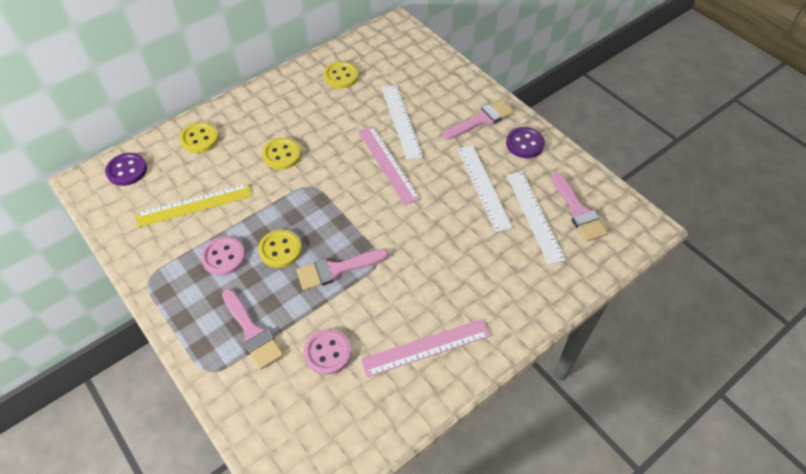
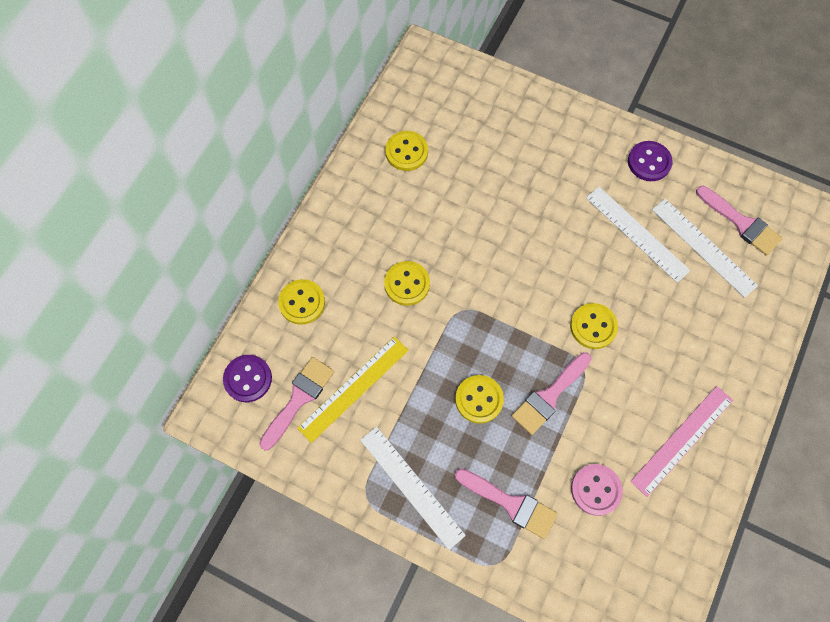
camera: 25 degrees left, 15 degrees up
pink button [201,237,245,276] -> none
pink ruler [358,126,420,205] -> none
white ruler [382,85,423,160] -> white ruler moved to [360,427,466,550]
pink brush [443,99,514,140] -> pink brush moved to [259,357,334,450]
none -> yellow button [570,303,618,349]

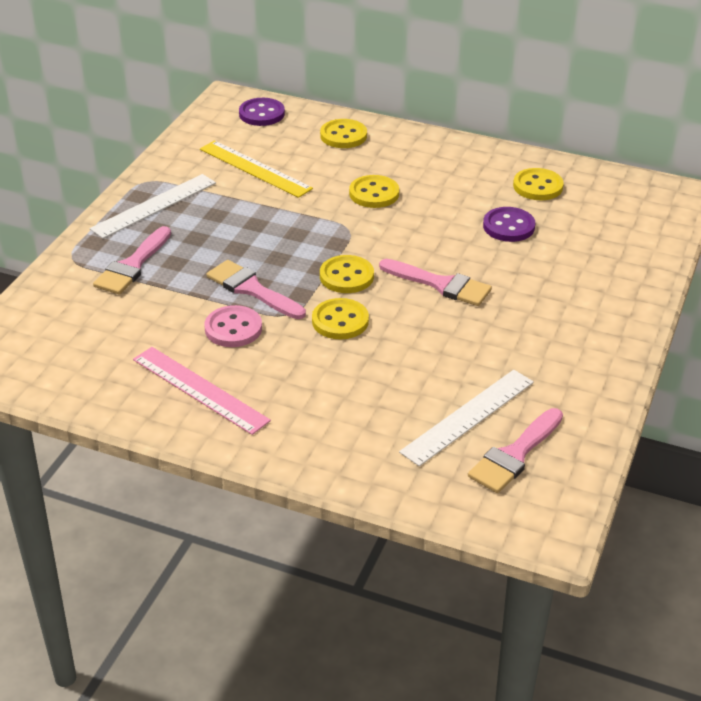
camera: 85 degrees right, 30 degrees down
pink brush [259,357,334,450] -> pink brush moved to [379,259,492,306]
yellow button [455,375,504,424] -> yellow button moved to [320,255,374,293]
pink button [571,464,623,516] -> pink button moved to [204,305,262,347]
white ruler [586,187,691,283] -> none
purple button [628,141,673,181] -> purple button moved to [483,207,535,242]

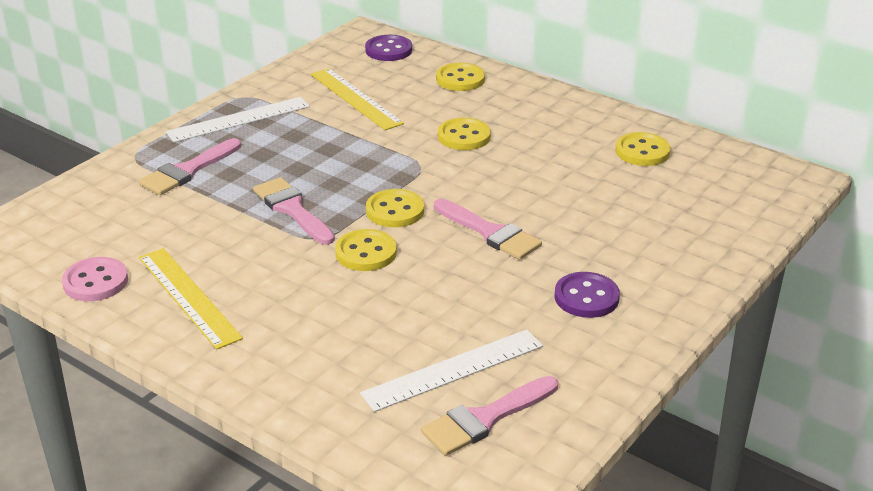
camera: 15 degrees right, 5 degrees down
pink ruler [133,347,271,435] -> yellow ruler [139,248,243,350]
pink button [204,305,262,347] -> pink button moved to [62,257,128,301]
purple button [483,207,535,242] -> purple button moved to [555,272,620,318]

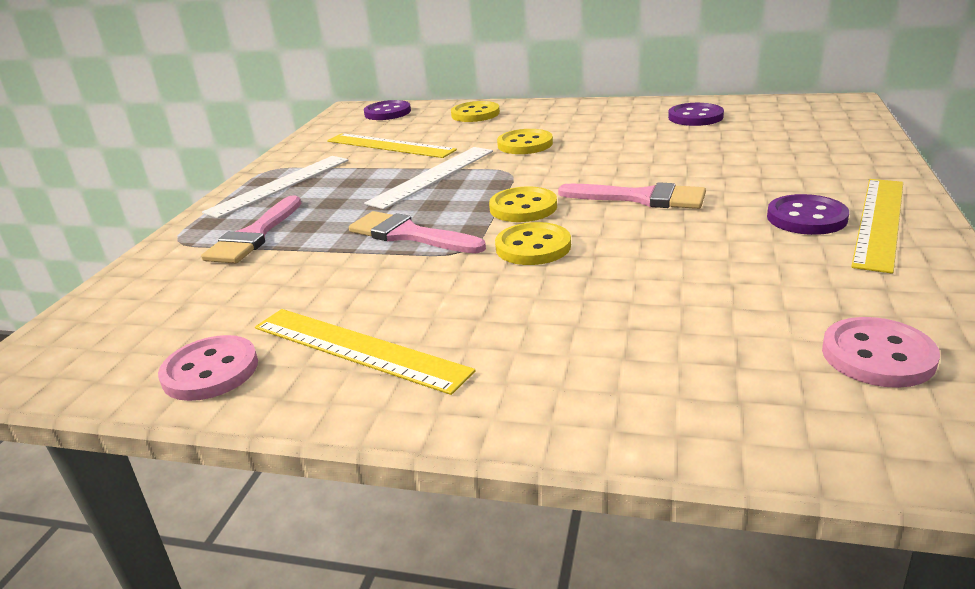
camera: 20 degrees left, 5 degrees down
white ruler [360,329,543,412] -> white ruler moved to [364,147,493,209]
pink brush [421,376,558,456] -> pink button [822,317,940,388]
yellow button [615,132,671,166] -> purple button [668,103,724,126]
none -> yellow ruler [851,179,903,274]

